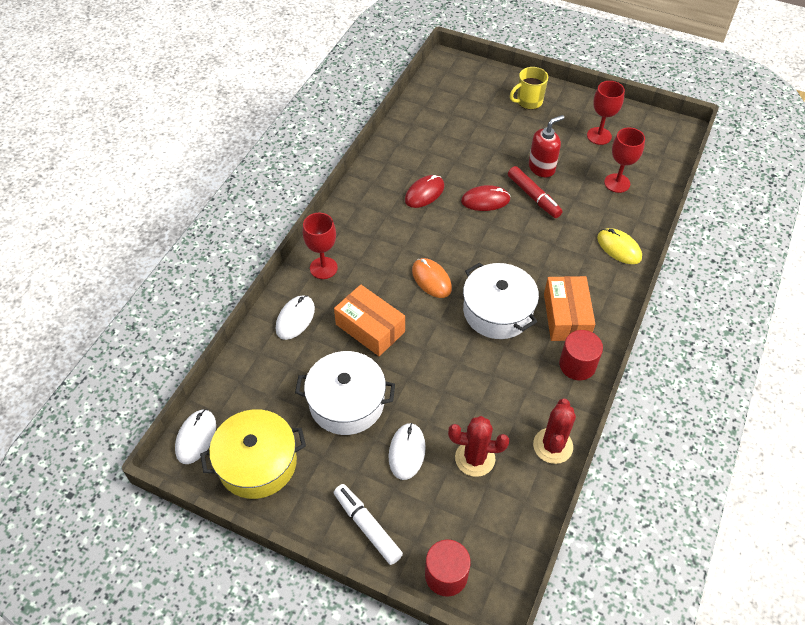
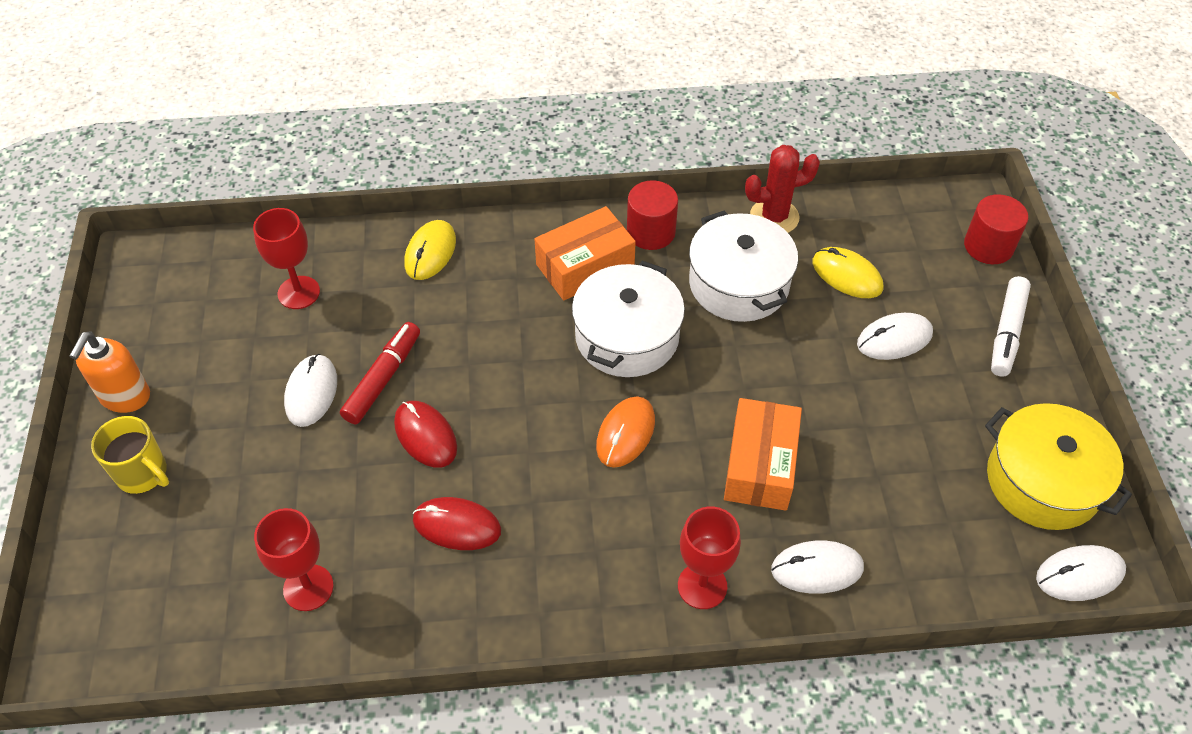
camera: 120 degrees left, 0 degrees up
white pot [295,351,395,435] -> white pot moved to [689,211,798,322]
red cactus [448,416,509,477] -> yellow mouse [812,247,883,298]
red soap dispenser [529,115,564,177] -> white mouse [284,354,337,427]
red goblet [587,81,625,145] -> red goblet moved to [254,508,334,611]
none -> orange soap dispenser [70,332,150,413]

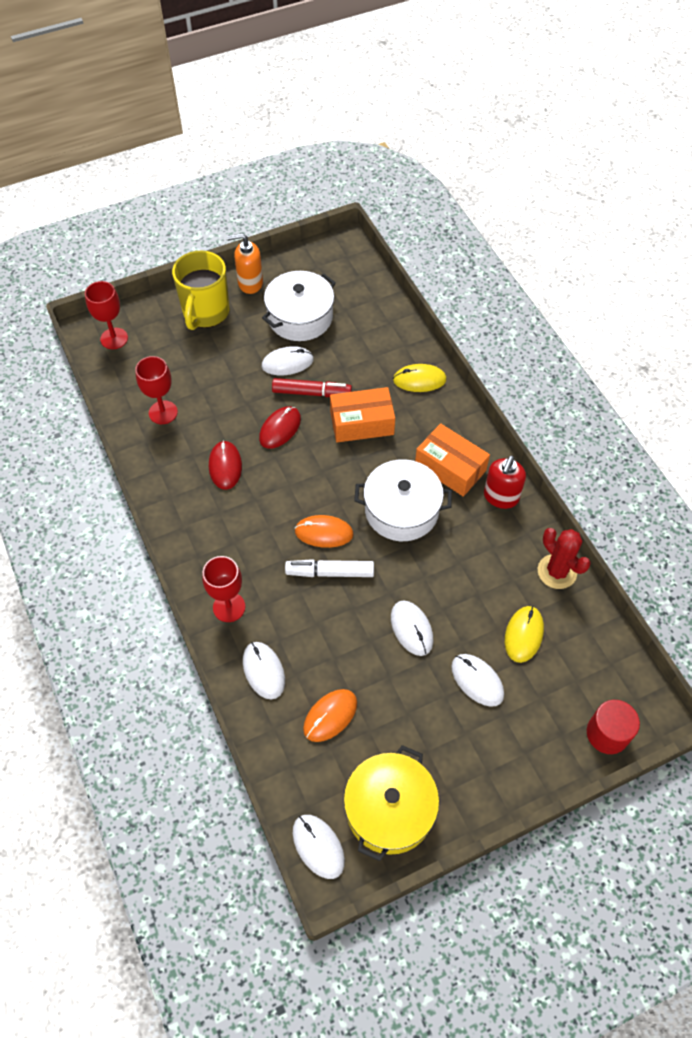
camera: 70 degrees right, 5 degrees up
yellow mug [91,416,169,494] -> yellow mug [172,250,229,330], size x1.59
red goblet [253,208,320,309] -> red goblet moved to [85,281,128,349]
red cylinder [627,181,678,250] -> red soap dispenser [484,455,526,509]
white pot [689,211,798,322] -> white pot moved to [262,271,336,341]
orange box [724,398,802,511] -> orange box moved to [330,387,395,442]
white marker [991,276,1031,377] -> white marker moved to [285,559,374,577]
none -> orange mouse [303,689,357,742]
none -> white mouse [391,600,433,656]

